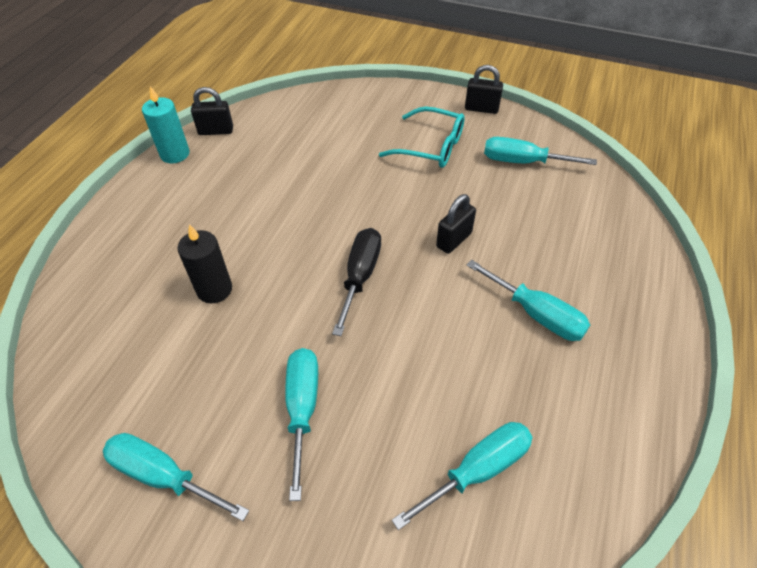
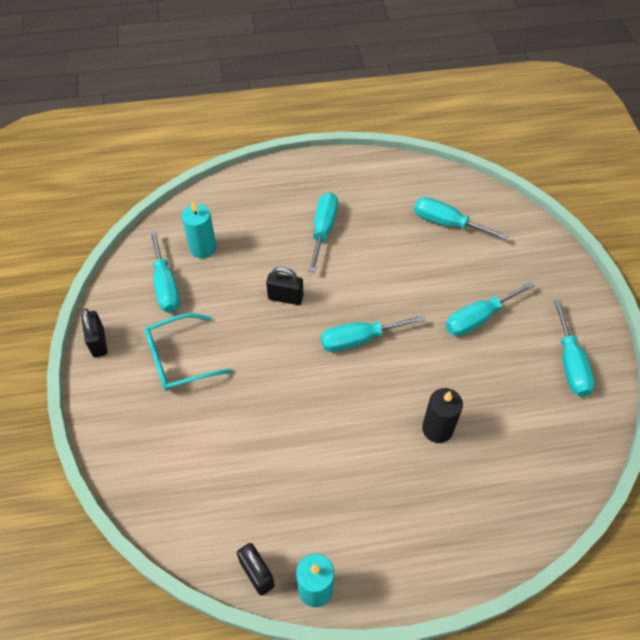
camera: 120 degrees left, 5 degrees up
black screwdriver [332,228,381,336] -> turquoise screwdriver [321,315,425,352]
turquoise glasses [379,107,465,168] -> turquoise glasses turned 105 degrees counterclockwise [145,313,232,391]
none -> turquoise candle [182,201,217,258]

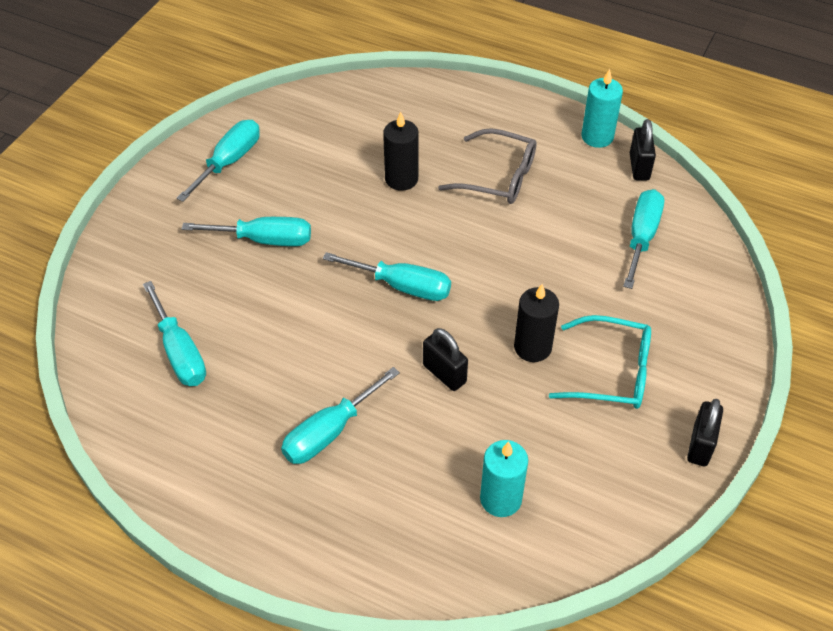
camera: 145 degrees left, 5 degrees down
turquoise screwdriver [150,230,180,312] -> turquoise screwdriver moved to [623,189,664,289]
none -> grey glasses [438,128,537,204]
none -> black candle [514,284,559,362]

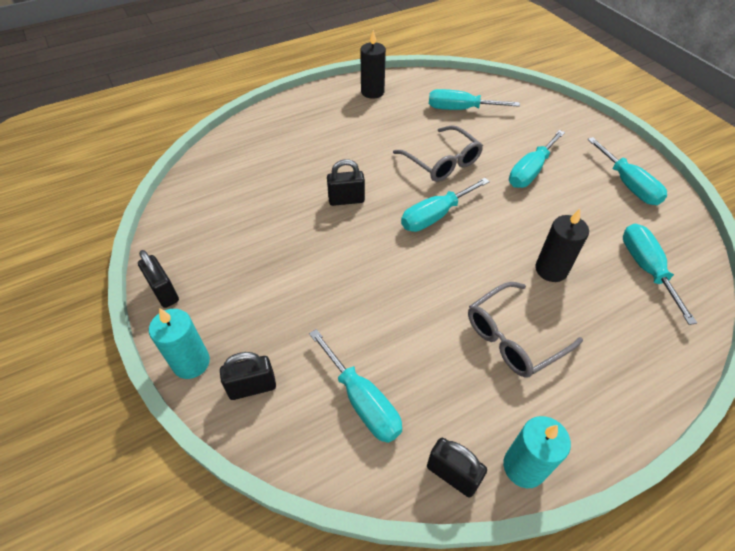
camera: 125 degrees right, 0 degrees up
turquoise screwdriver [281,367,400,464] -> turquoise screwdriver moved to [623,224,697,325]
turquoise candle [480,440,528,517] -> turquoise candle moved to [149,308,210,379]
black candle [514,284,559,362] -> black candle moved to [360,30,386,99]
turquoise glasses [549,315,651,409] -> none
none -> black padlock [220,352,276,400]
none -> grey glasses [393,125,483,182]

